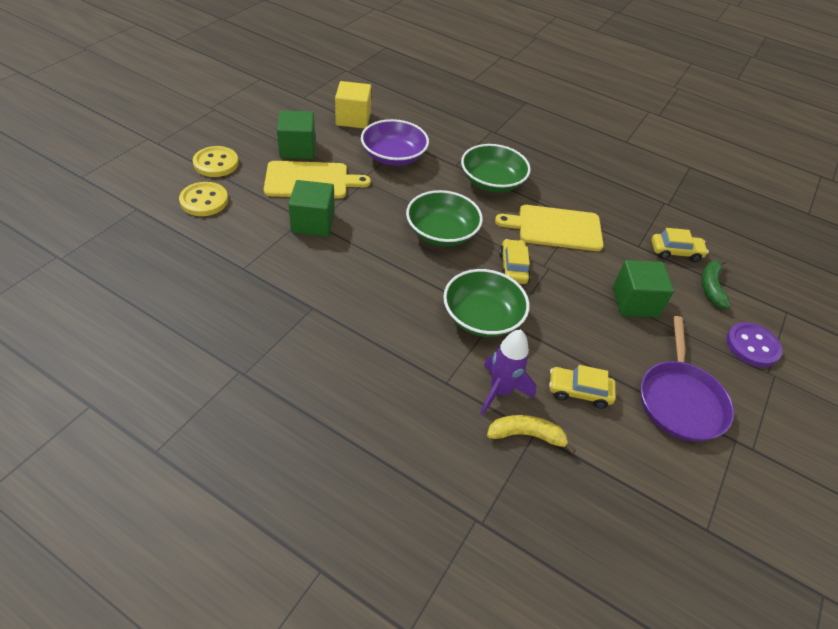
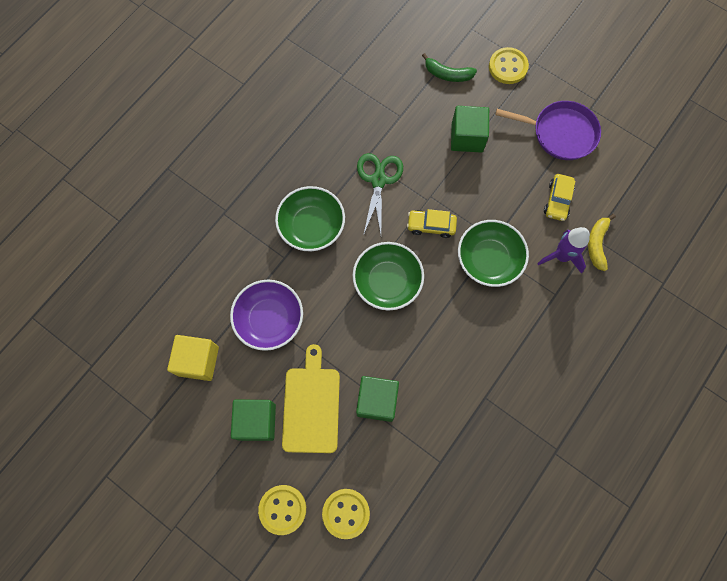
camera: 80 degrees left, 25 degrees up
yellow cutting board [495,205,604,251] -> green scissors [357,153,403,236]
yellow car [651,228,709,262] -> none
purple button [726,322,782,367] -> yellow button [489,47,529,84]

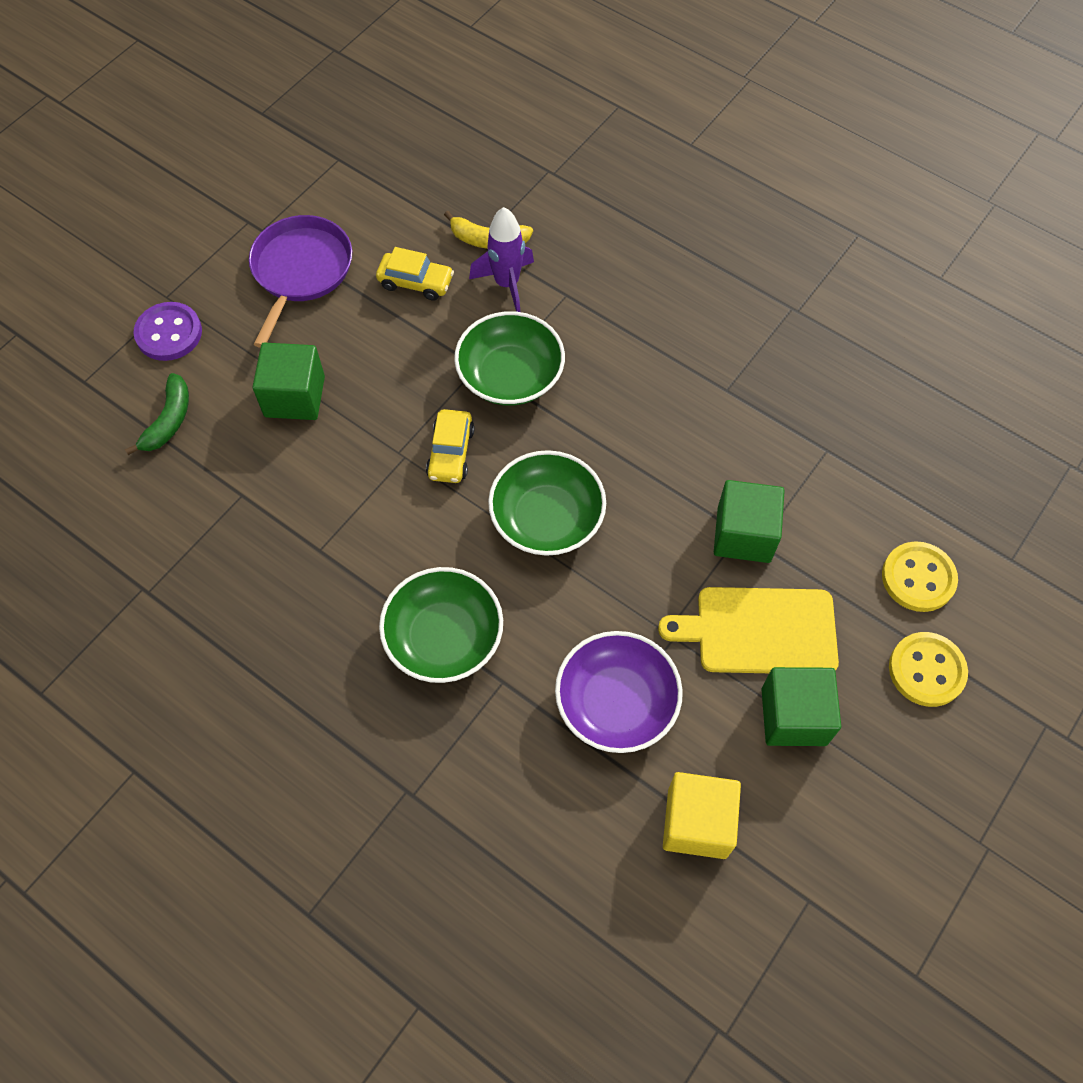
camera: 90 degrees left, 10 degrees down
green scissors [357,153,403,236] -> none
yellow button [489,47,529,84] -> purple button [133,302,202,361]

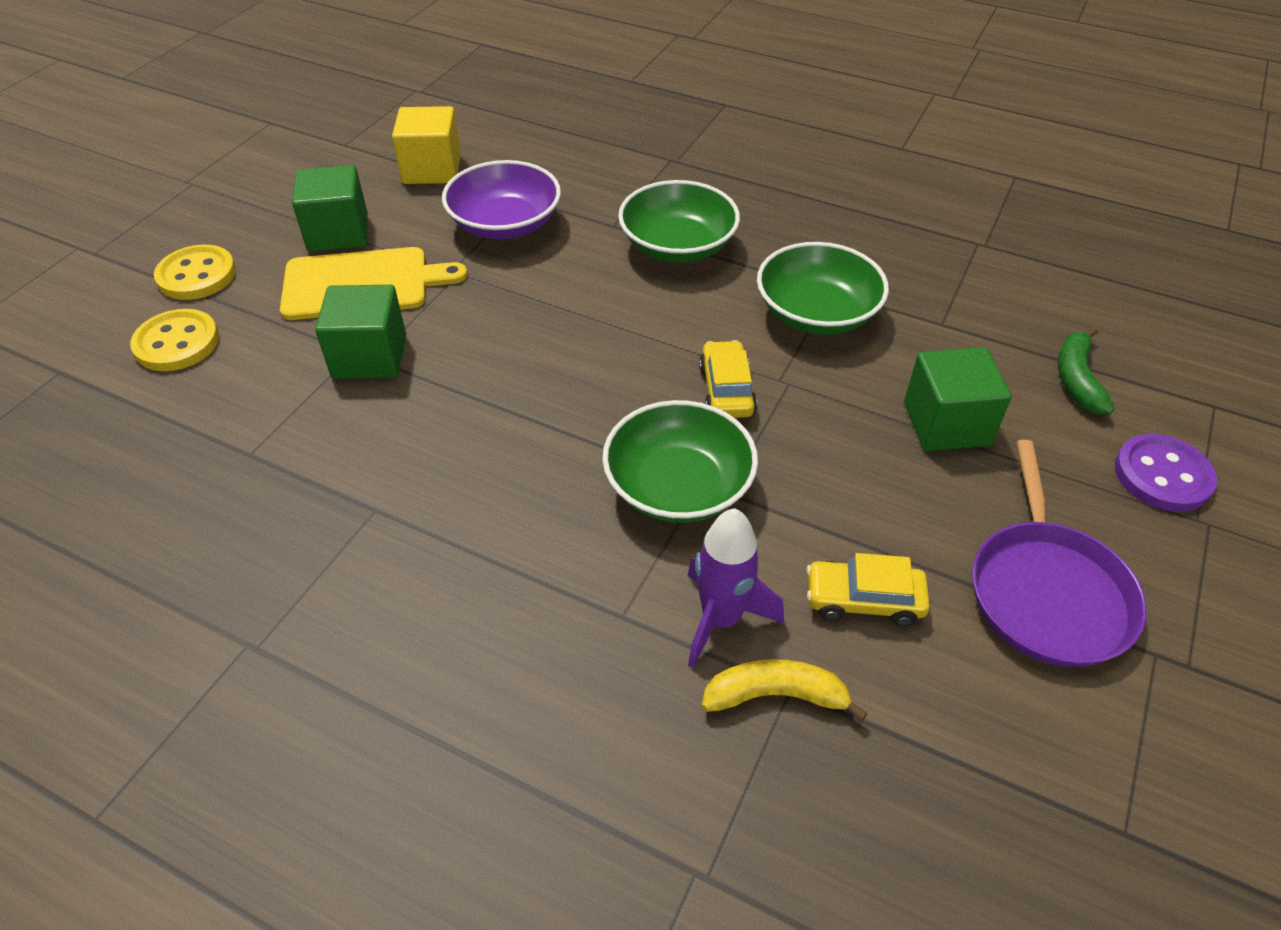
camera: 170 degrees right, 15 degrees down
green bowl [488,450,606,556] -> green bowl moved to [757,242,889,335]

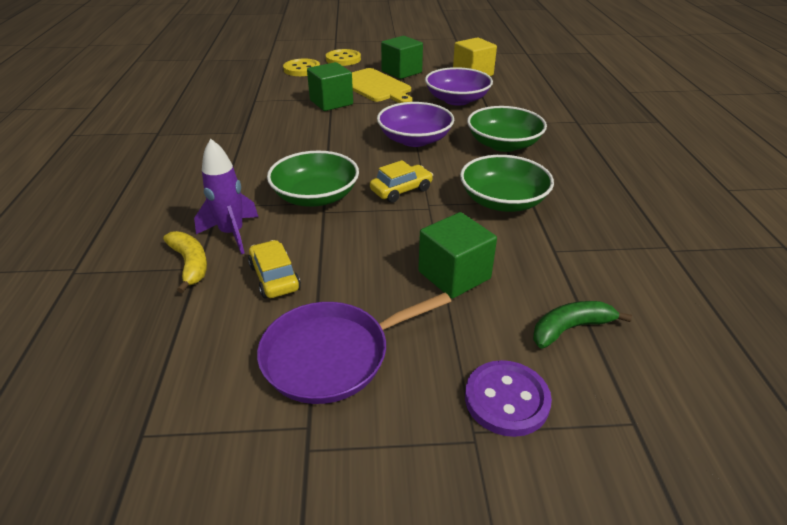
camera: 60 degrees right, 10 degrees down
none -> purple bowl [377,102,454,147]

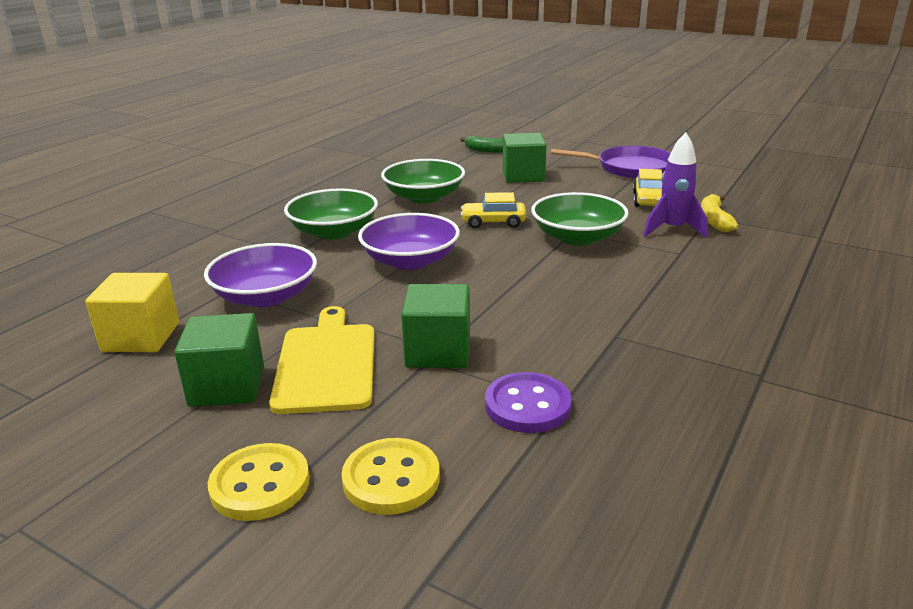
camera: 145 degrees left, 10 degrees down
purple button [465,360,552,437] -> purple button moved to [485,372,572,433]

